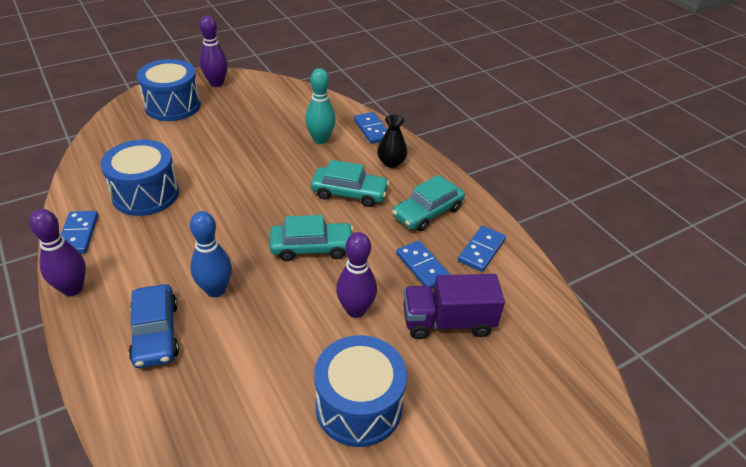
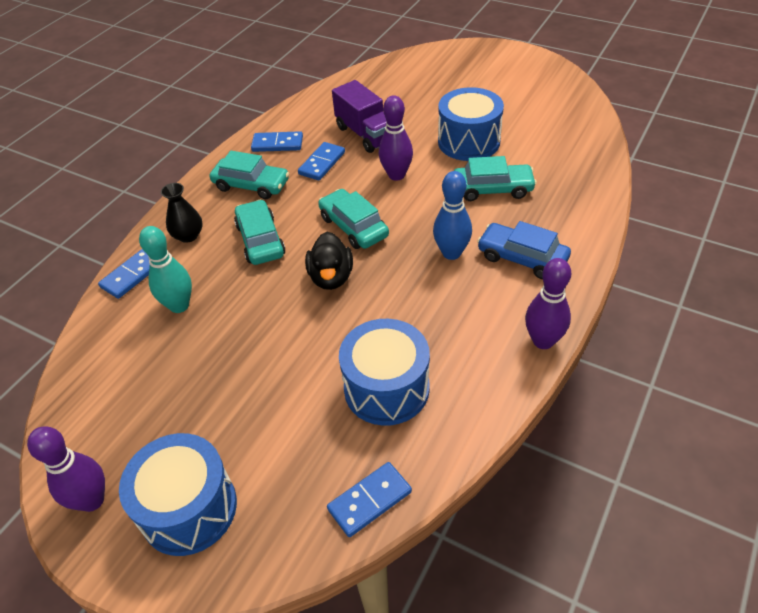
camera: 115 degrees left, 5 degrees up
blue domino [61,211,98,254] -> blue domino moved to [327,462,412,537]
blue car [129,284,179,368] -> blue car turned 105 degrees counterclockwise [477,221,571,279]
none -> black duck [305,232,353,290]
none -> turquoise car [454,156,537,201]

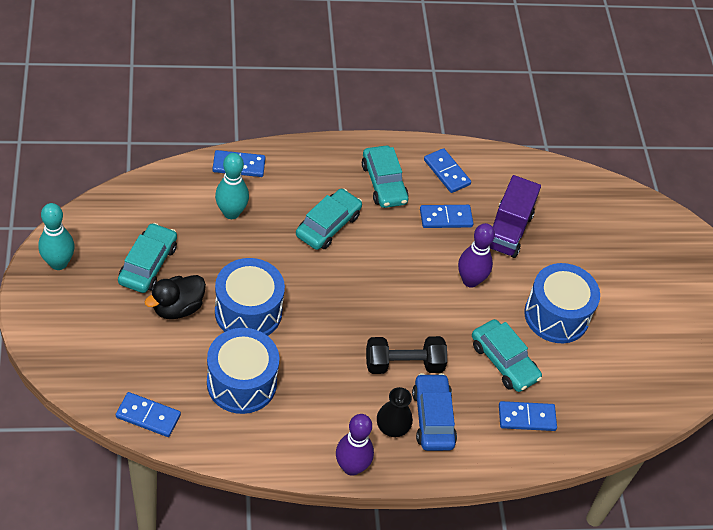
camera: 45 degrees right, 5 degrees up
purple bowling pin [27,426,105,512] -> turquoise bowling pin [38,203,75,270]
blue drum [119,433,237,556] -> blue drum moved to [215,258,285,336]
black vase [161,183,203,243] -> black vase moved to [377,387,413,437]
black duck [305,232,353,290] -> black duck moved to [145,275,206,319]
turquoise car [318,189,389,249] -> turquoise car moved to [118,223,177,293]
blue bowling pin [433,171,472,260] -> black dumbbell [366,336,447,374]
none -> blue domino [499,401,557,431]

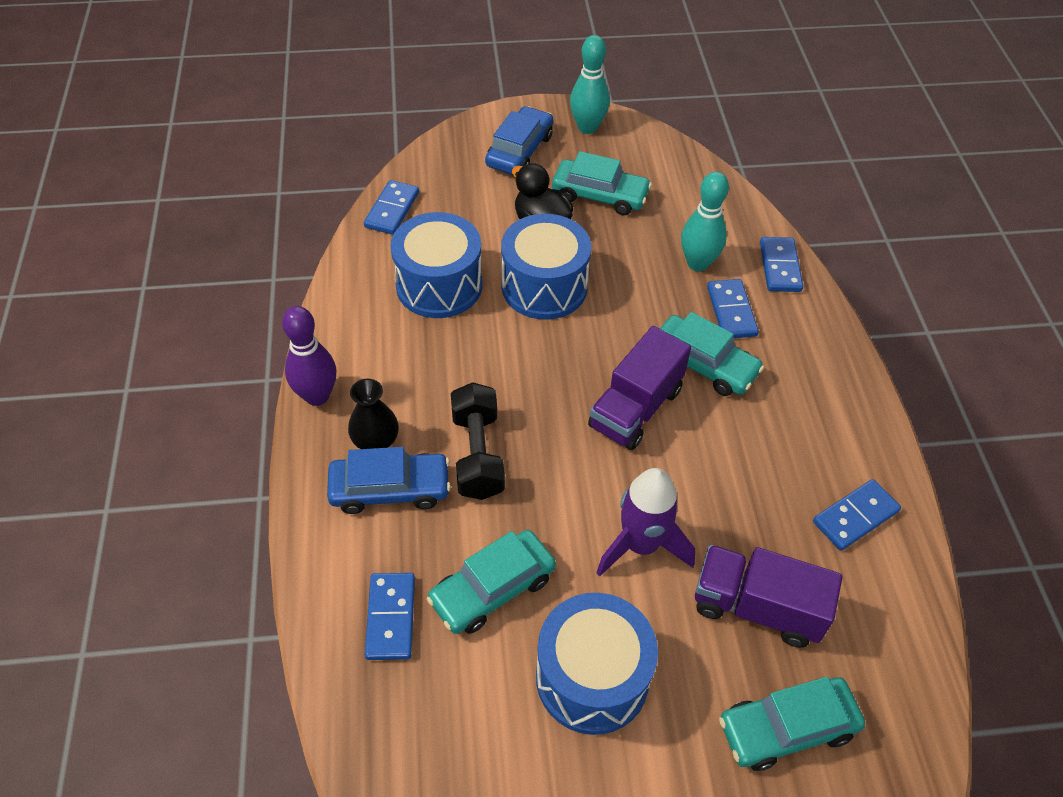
camera: 95 degrees right, 0 degrees up
turquoise car [362,146,409,208] -> turquoise car moved to [719,677,865,771]
blue domino [420,205,474,228] -> blue domino moved to [707,279,759,338]
purple bowling pin [458,223,495,288] -> purple rocket [596,468,695,577]
none -> blue car [485,106,553,175]
none -> purple truck [588,326,691,450]

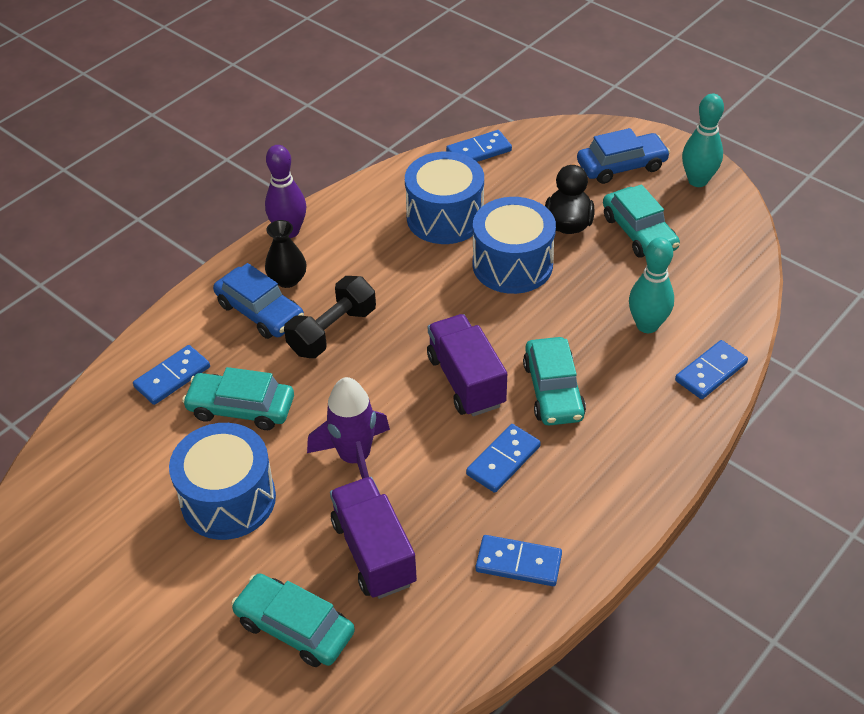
camera: 50 degrees right, 5 degrees down
purple truck [588,326,691,450] -> purple truck turned 75 degrees clockwise [427,314,507,416]
blue domino [707,279,759,338] -> blue domino moved to [466,424,541,493]

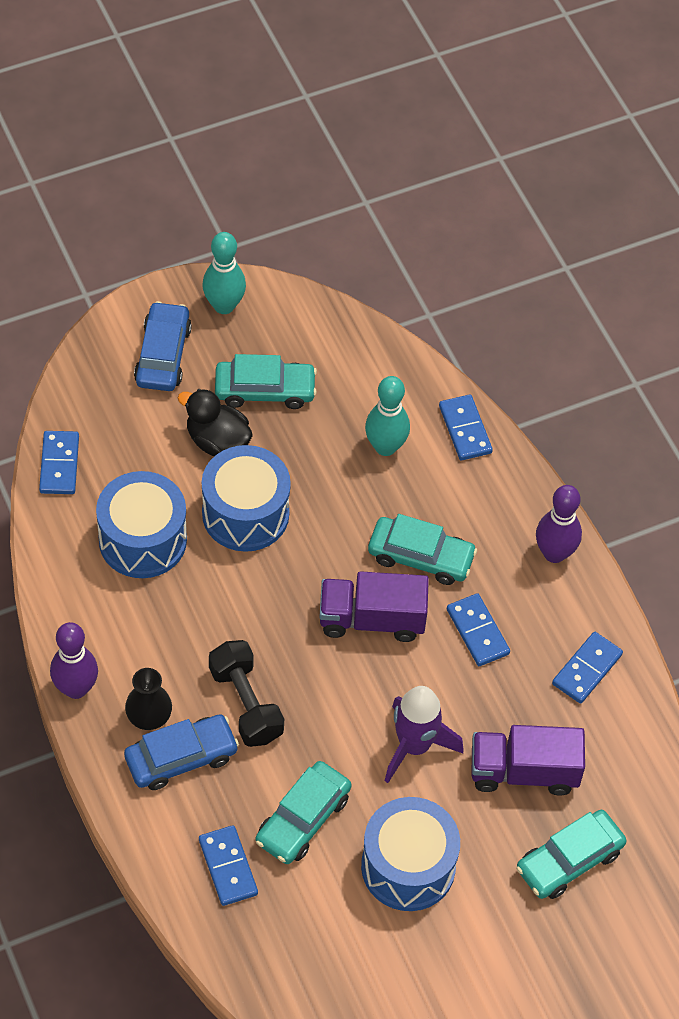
camera: 70 degrees left, 10 degrees up
none -> purple bowling pin [536,485,582,563]

